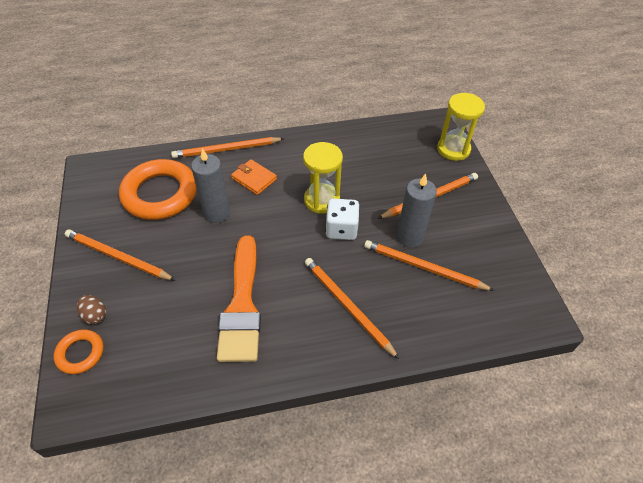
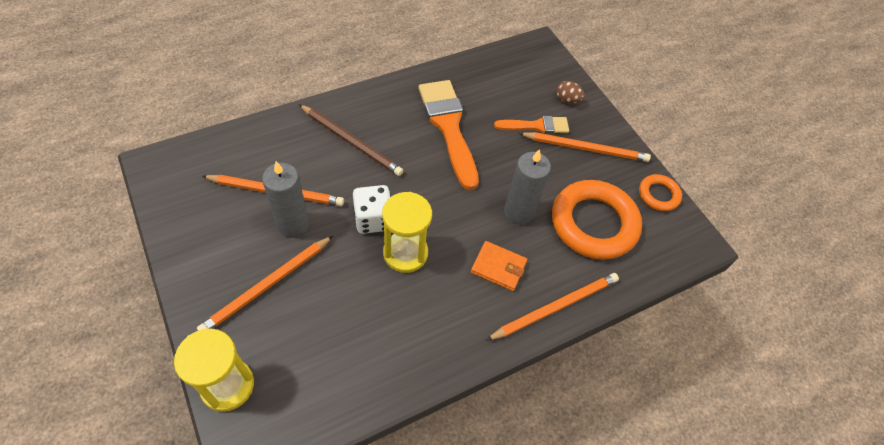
camera: 160 degrees right, 5 degrees up
orange ring [54,329,104,374] -> orange ring moved to [639,174,682,211]
orange pencil [305,258,399,359] -> brown pencil [299,104,404,176]
none -> orange brush [494,116,569,134]

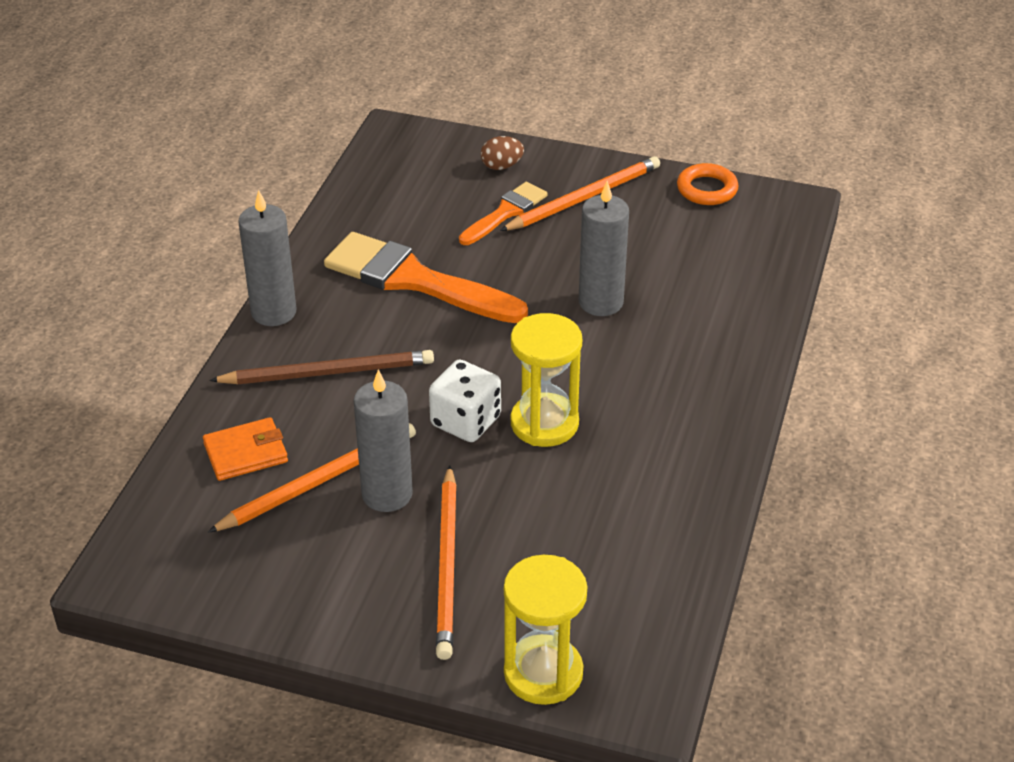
camera: 40 degrees left, 15 degrees down
orange wallet [471,241,527,291] -> orange wallet moved to [203,417,288,481]
orange pencil [486,273,619,341] -> none
orange ring [552,180,642,260] -> none
none -> grey candle [238,190,296,326]

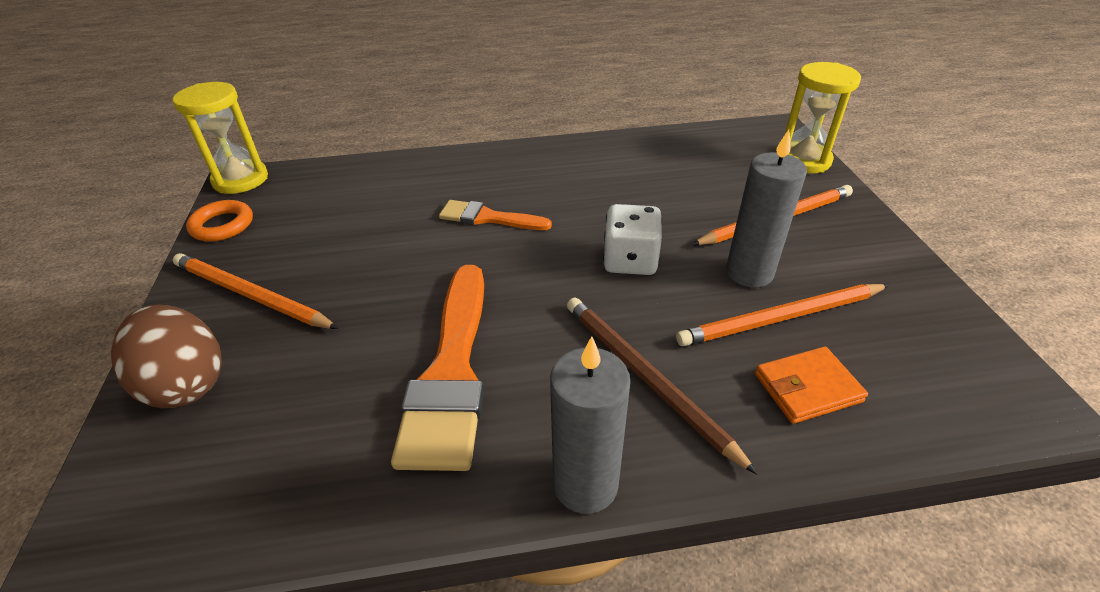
camera: 115 degrees left, 0 degrees up
orange wallet [203,417,288,481] -> orange wallet turned 60 degrees counterclockwise [755,347,868,424]
orange pencil [208,423,416,533] -> orange pencil turned 45 degrees counterclockwise [676,284,889,346]
orange brush [459,182,548,245] -> orange brush moved to [439,200,552,230]
brown egg [481,136,524,170] -> brown egg [111,305,222,408], size x1.94
yellow hourglass [511,313,582,447] -> yellow hourglass moved to [172,82,268,194]
grey candle [579,181,629,316] -> none

